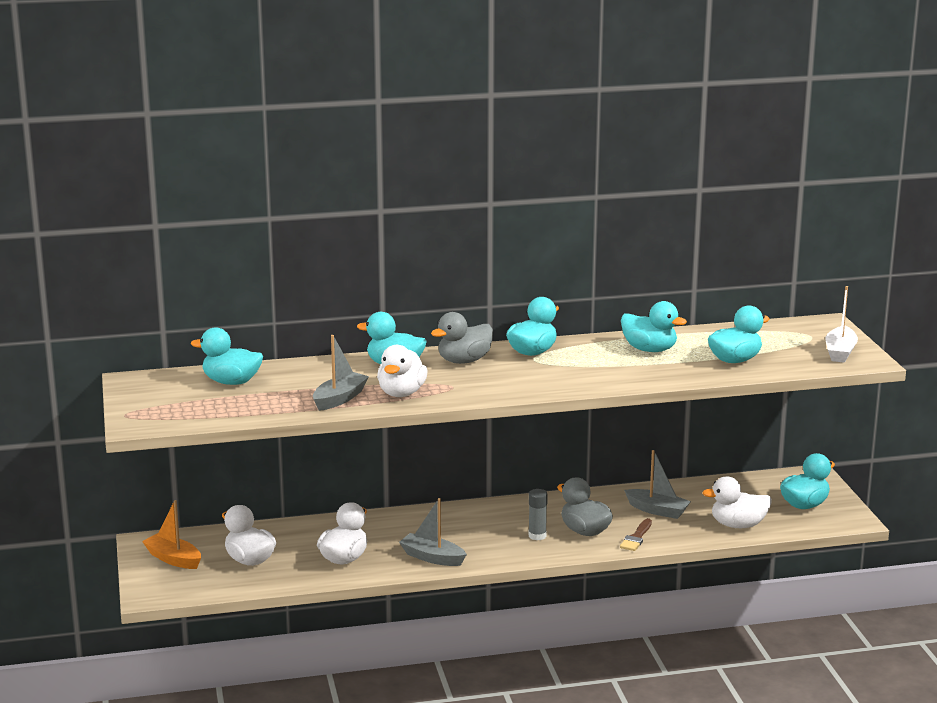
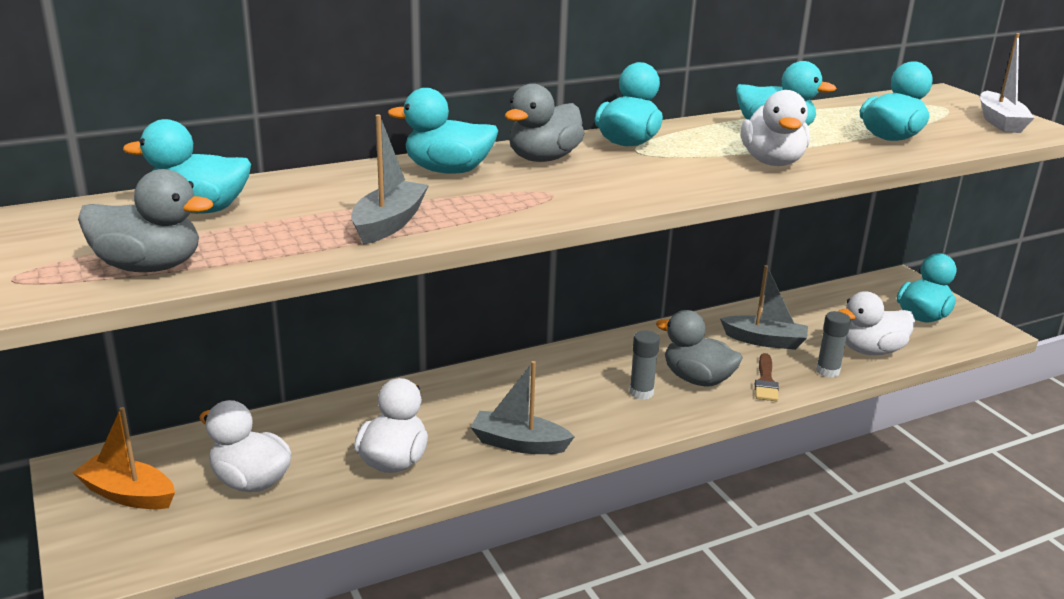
camera: 15 degrees left, 5 degrees up
white duck [377,345,428,397] -> white duck moved to [740,90,810,166]
none -> grey duck [78,169,213,272]
none -> grey glue stick [816,311,851,378]

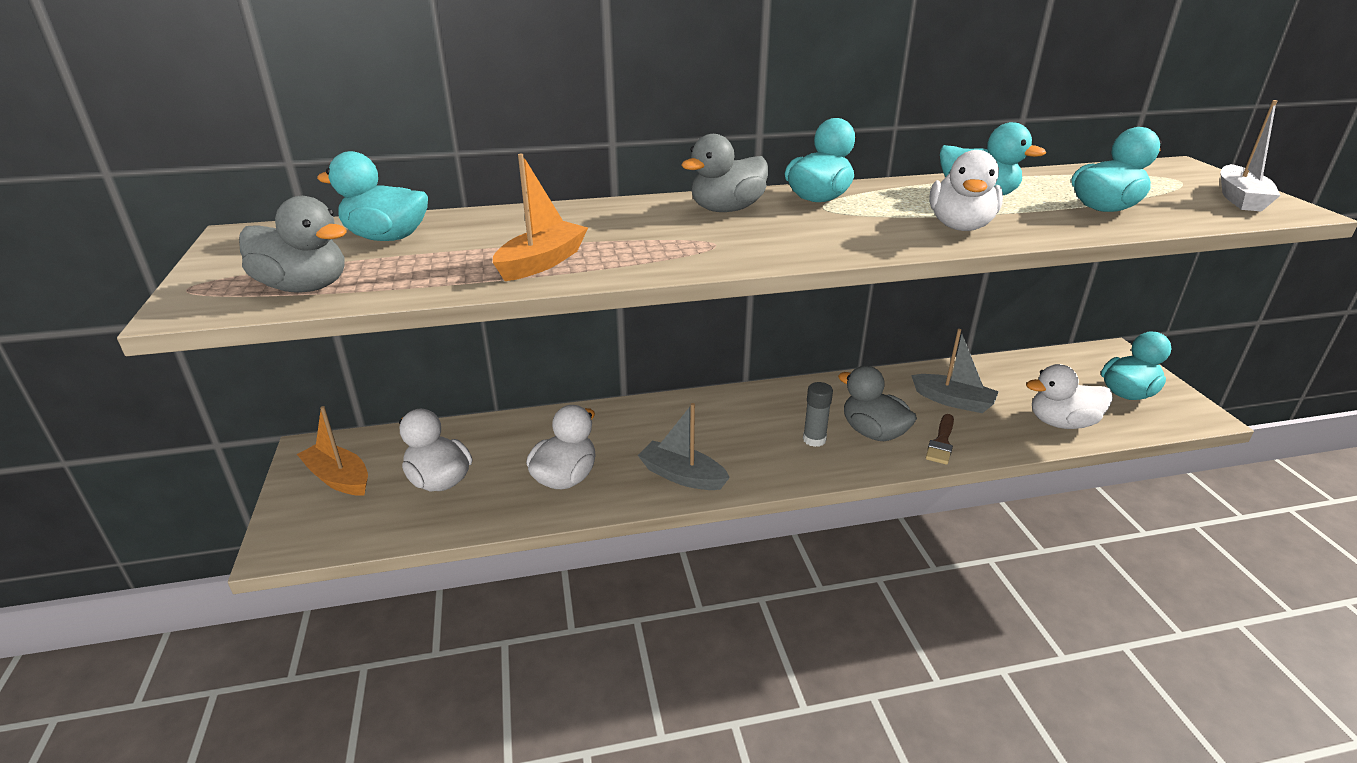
camera: 15 degrees right, 5 degrees up
grey boat [351,114,429,245] -> orange boat [493,154,588,281]
turquoise duck [388,88,498,174] -> none
grey glue stick [816,311,851,378] -> none

